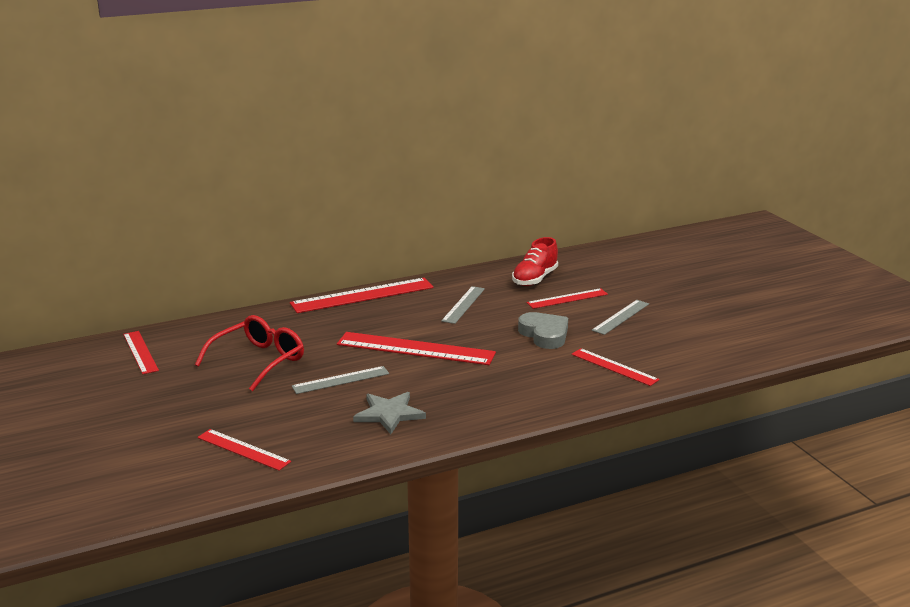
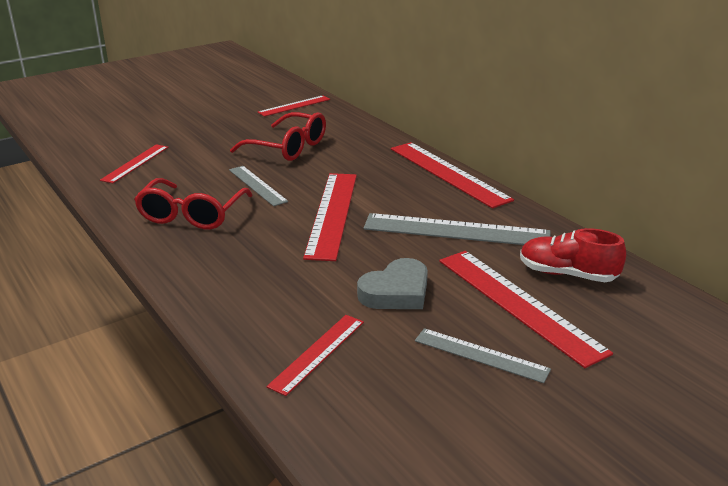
camera: 80 degrees right, 5 degrees up
grey star [353,392,426,434] -> red glasses [134,178,253,229]
grey ruler [441,286,485,324] -> grey ruler [364,213,551,245], size x1.72
red ruler [527,288,608,309] -> red ruler [439,251,613,368], size x1.72

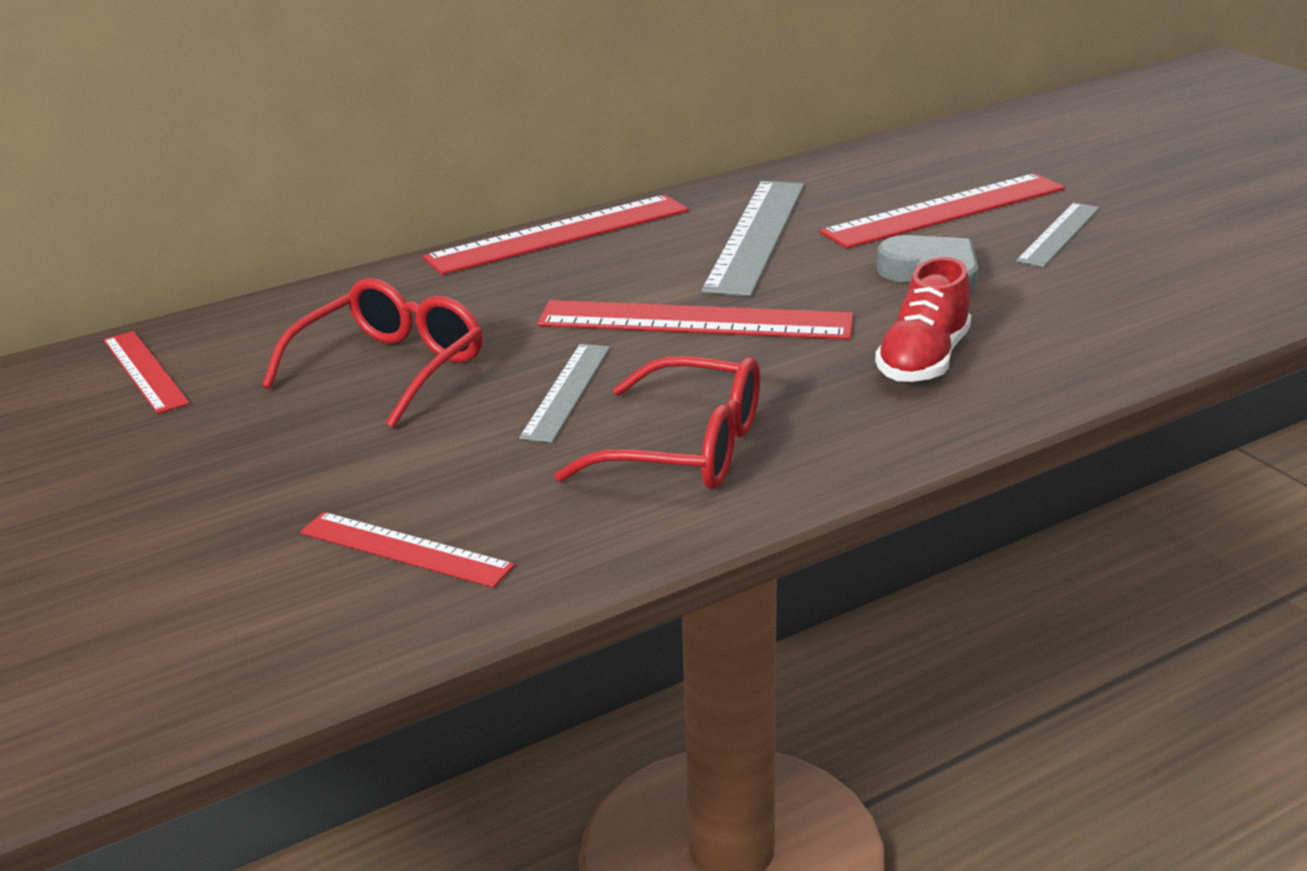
camera: 85 degrees left, 0 degrees up
grey ruler [229,166,288,206] -> grey ruler turned 45 degrees counterclockwise [519,344,610,443]
red ruler [267,315,364,396] -> none
red shoe [520,228,626,282] -> red shoe moved to [875,257,971,383]

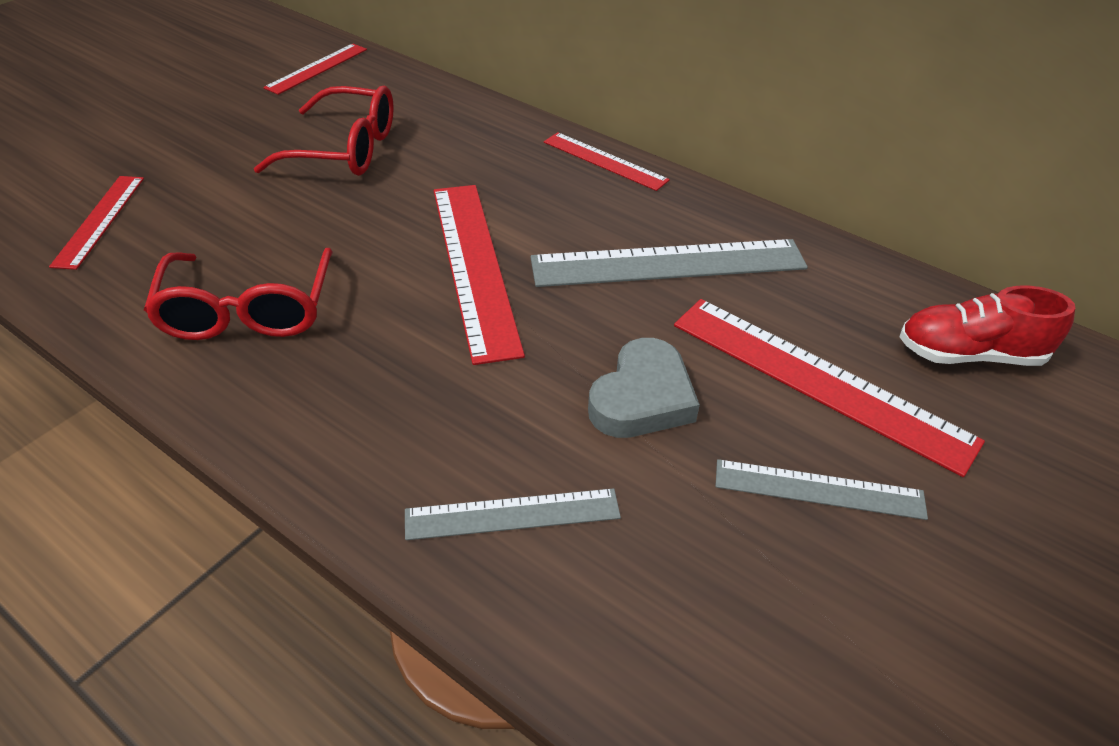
camera: 65 degrees right, 15 degrees up
red ruler [423,195,689,275] -> red ruler [544,132,670,191], size x0.58
grey ruler [519,344,610,443] -> grey ruler moved to [405,488,621,540]
red shoe [875,257,971,383] -> red shoe moved to [899,285,1075,366]

